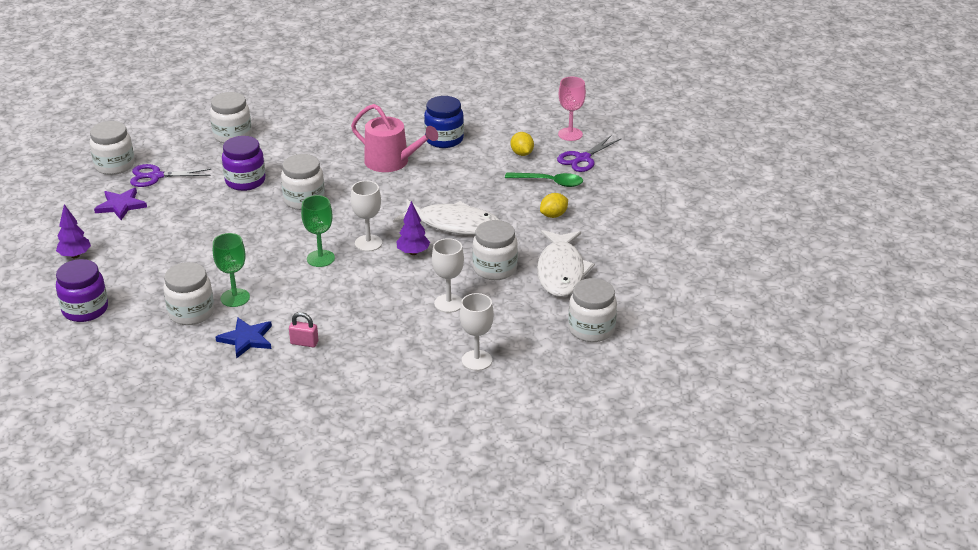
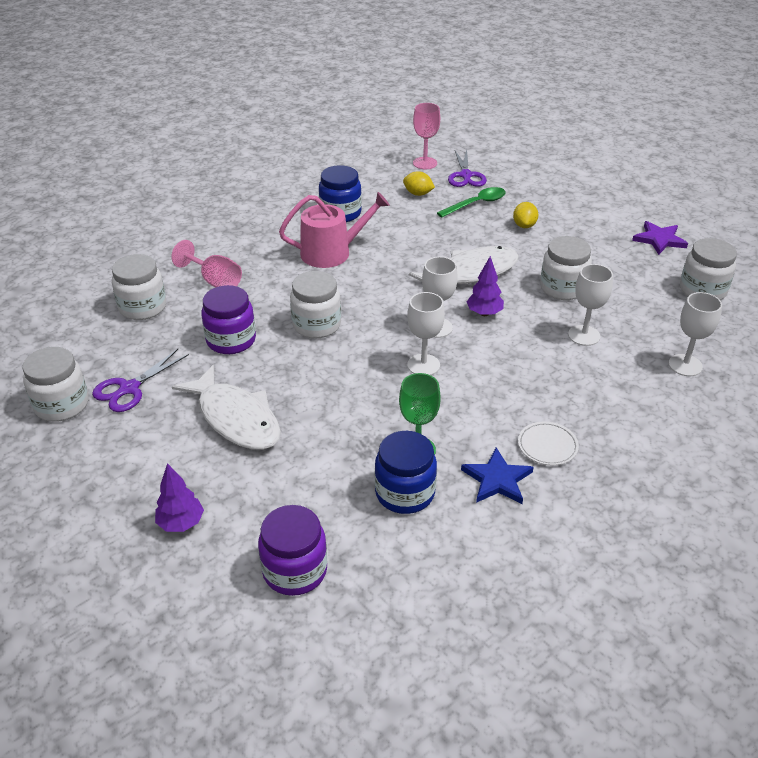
camera: 45 degrees left, 5 degrees up
purple star [94,188,147,220] -> purple star moved to [632,221,688,255]
white jar [163,262,214,325] -> blue jar [375,431,437,514]
pink padlock [289,312,318,347] -> white plate [518,421,579,465]
green goblet [301,195,335,267] -> white goblet [407,292,445,375]
white fish [537,230,595,297] -> white fish moved to [172,365,281,450]
none -> pink goblet [172,240,242,288]

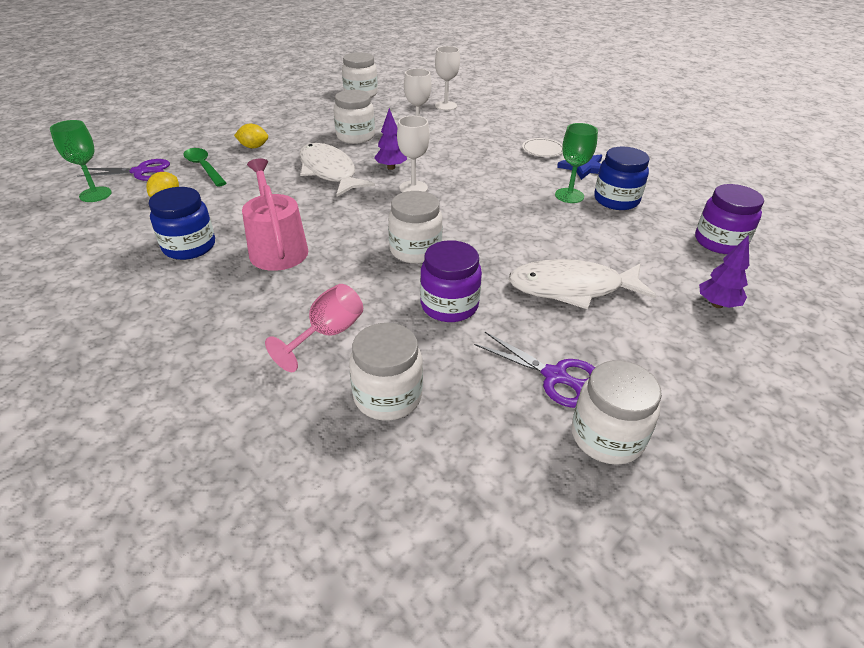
camera: 95 degrees left, 0 degrees up
white fish [172,365,281,450] -> white fish turned 135 degrees counterclockwise [508,259,656,309]
white goblet [407,292,445,375] -> none
pink goblet [413,103,440,169] -> green goblet [50,120,112,202]
purple star [632,221,688,255] -> none

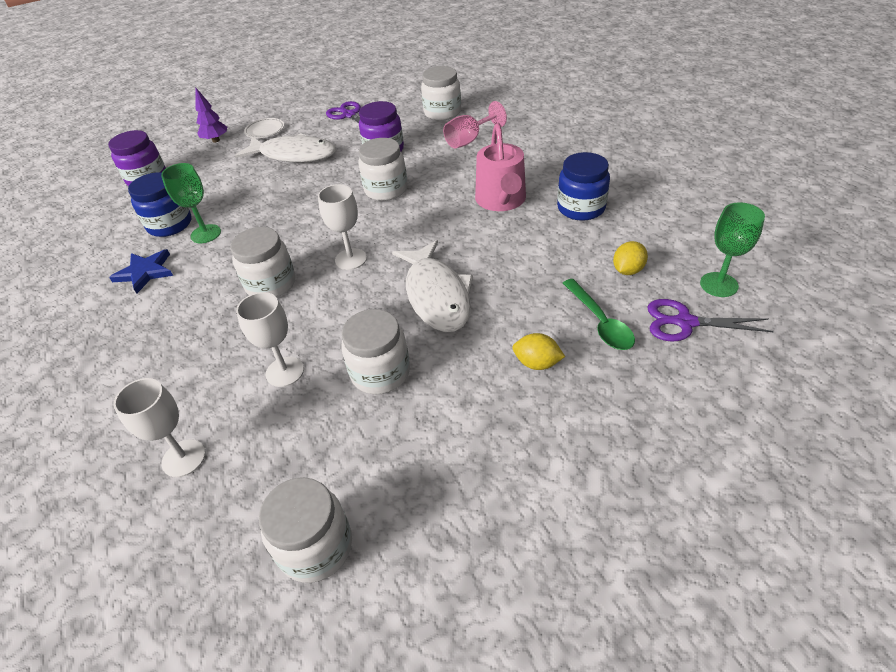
camera: 160 degrees left, 5 degrees up
purple tree [374,108,407,170] -> none
white plate [522,138,563,157] -> white plate moved to [244,118,284,138]
white jar [572,360,662,465] -> white jar moved to [230,227,296,298]

